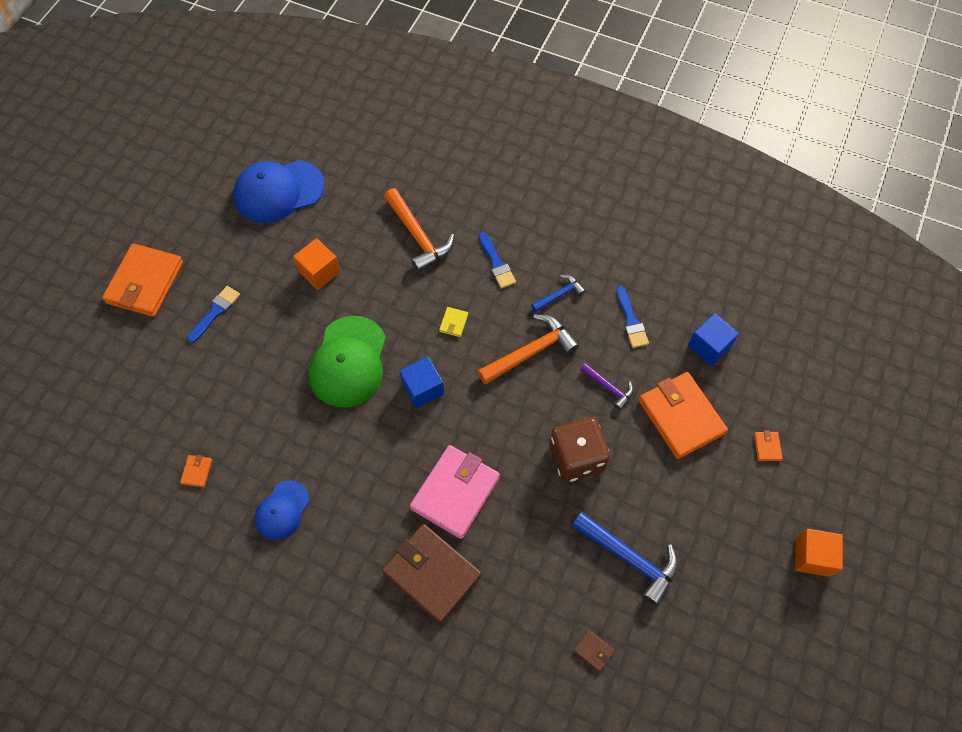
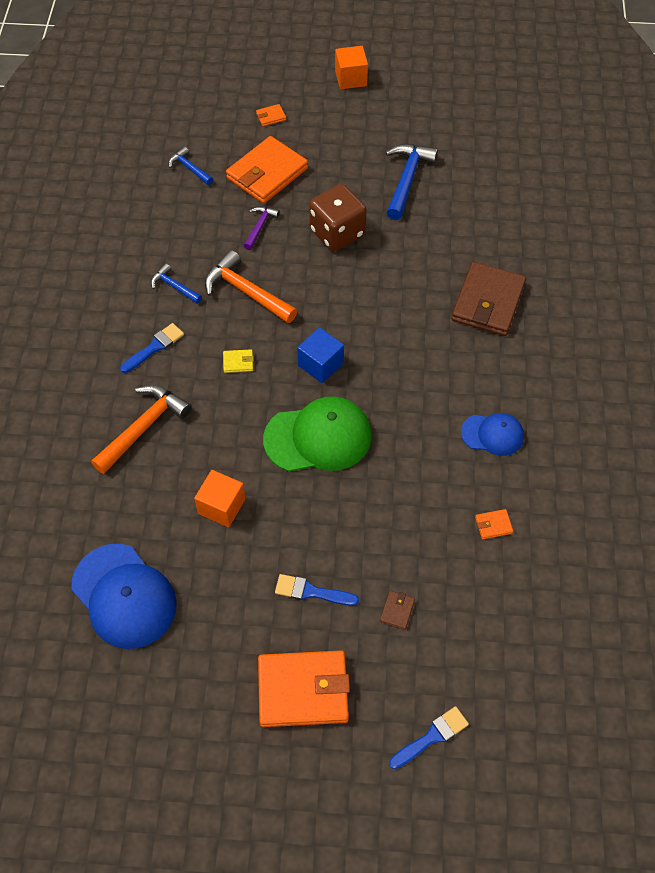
camera: 110 degrees left, 5 degrees down
pink wallet [410,445,500,539] -> none
brown wallet [574,630,615,672] -> brown wallet moved to [380,591,415,630]
blue brush [616,286,649,348] -> blue brush moved to [389,706,469,769]
blue cube [688,313,739,366] -> blue hammer [168,147,213,185]

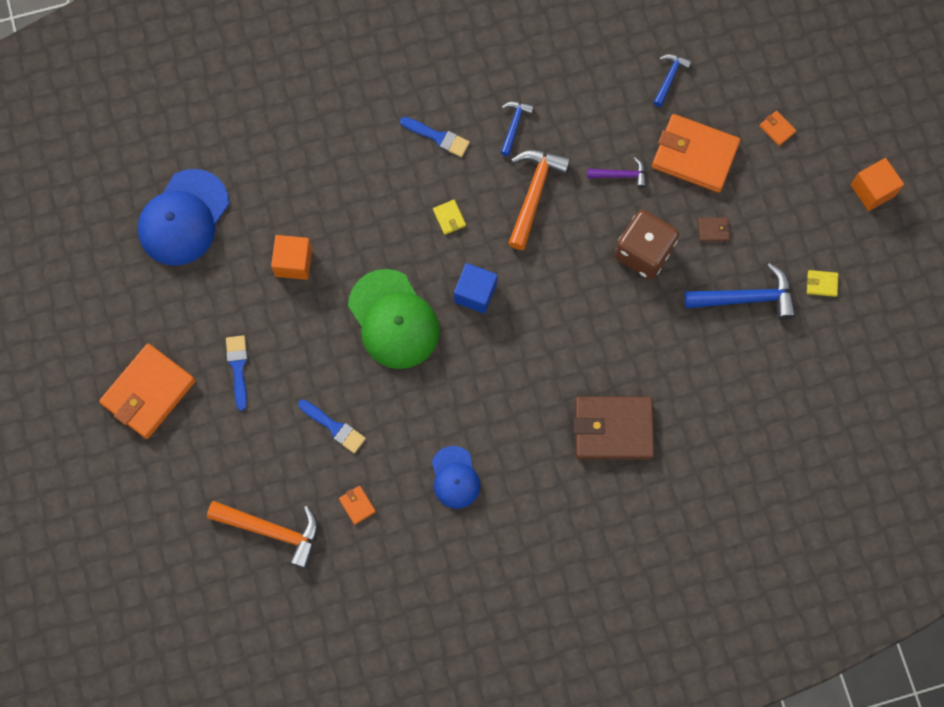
camera: 70 degrees right, 15 degrees up
orange hammer [91,385,192,474] -> orange hammer moved to [207,501,318,569]
orange wallet [258,650,350,727] -> orange wallet turned 60 degrees clockwise [99,344,195,439]
brown wallet [380,591,415,630] -> brown wallet moved to [698,217,730,242]
blue brush [389,706,469,769] -> blue brush moved to [298,399,366,453]
none -> yellow wallet [807,270,838,297]

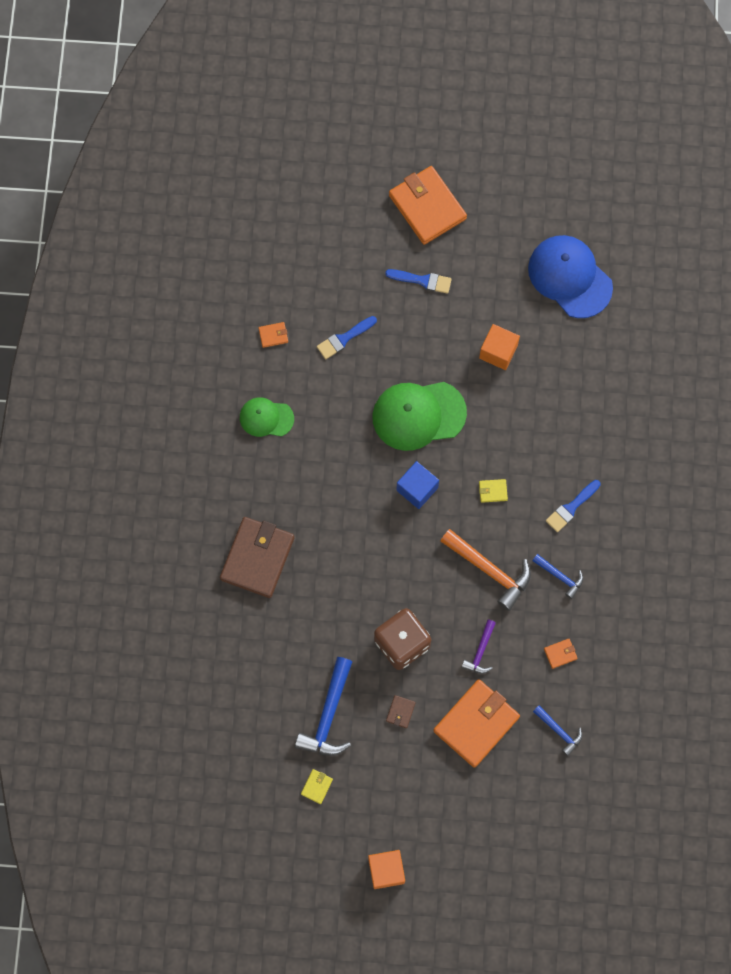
camera: 110 degrees right, 0 degrees up
orange hammer [207,501,318,569] -> none
blue cap [432,446,480,509] -> green cap [240,397,294,437]
orange wallet [760,111,796,146] -> orange wallet moved to [544,639,578,669]

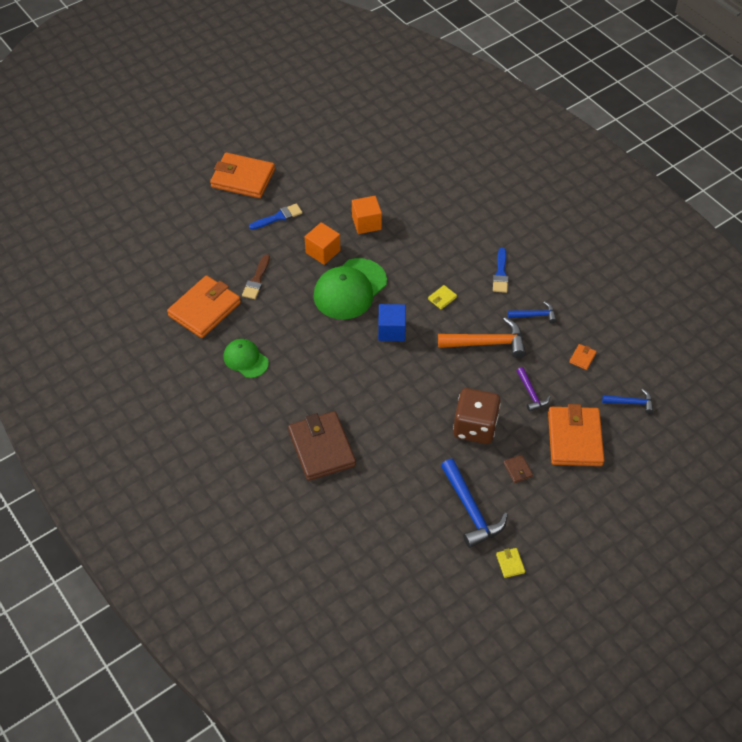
camera: 40 degrees left, 20 degrees down
green cap [240,397,294,437] -> green cap turned 75 degrees clockwise [224,339,269,378]
orange wallet [258,322,288,348] -> orange wallet [167,275,241,338], size x2.50
blue brush [317,316,377,359] -> brown brush [242,254,270,299]
orange cube [368,850,405,889] -> orange cube moved to [305,222,340,265]
blue cap [528,235,613,318] -> none

